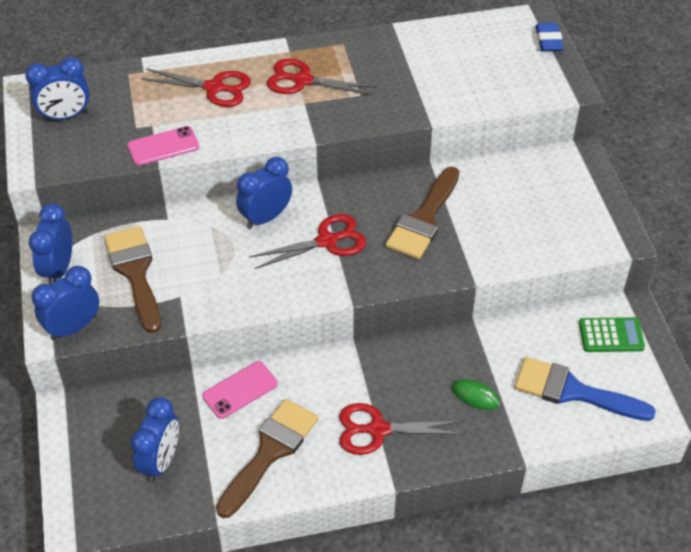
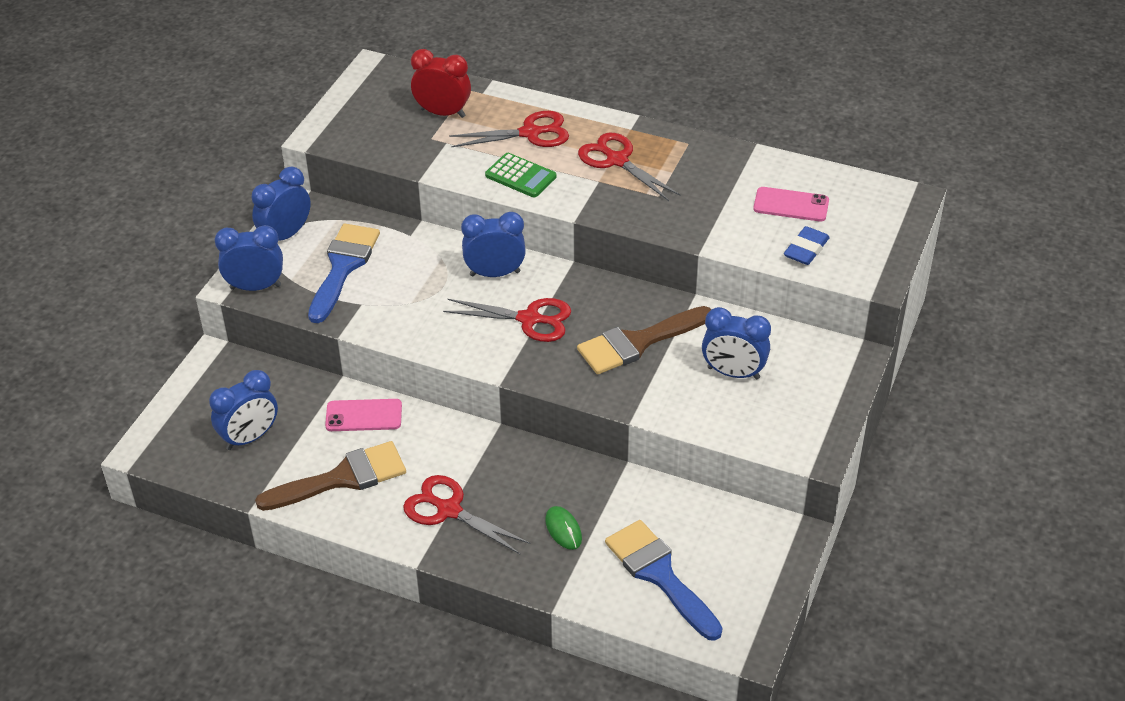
camera: 35 degrees right, 5 degrees down
blue clock [25,57,90,121] -> blue clock moved to [702,307,771,380]
brown brush [104,226,161,333] -> blue brush [308,224,380,323]
pink phone [128,126,199,166] -> pink phone moved to [753,187,829,222]
red scissors [141,68,251,107] -> red scissors turned 60 degrees counterclockwise [449,111,569,147]
blue eraser [535,23,564,52] -> blue eraser moved to [784,226,830,265]
green calculator [579,317,645,352] -> green calculator moved to [485,153,556,197]
none -> red clock [411,49,471,118]

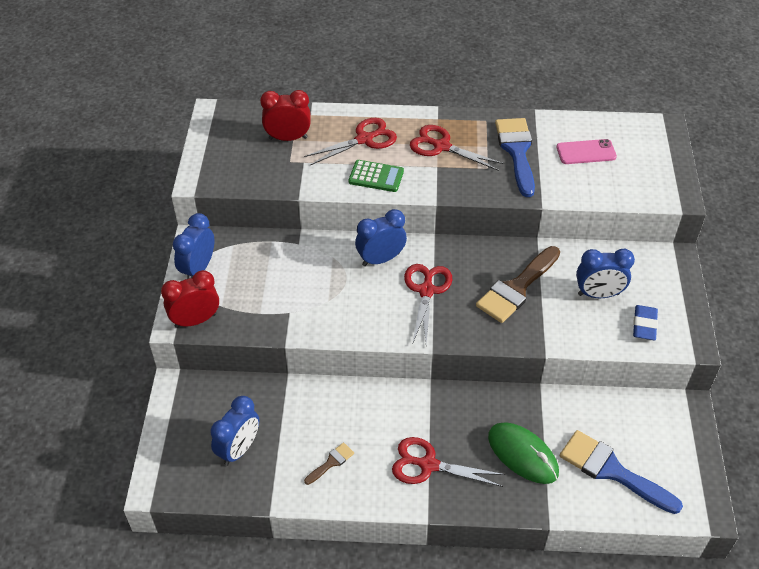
camera: 20 degrees left, 5 degrees up
blue clock [215,225,283,291] -> red clock [161,270,219,328]
brown brush [255,441,406,511] -> brown brush [304,442,354,485], size x0.46
blue brush [308,224,380,323] -> blue brush moved to [495,118,535,197]
pink phone [325,399,402,431] -> none
red scissors [443,298,571,342] -> red scissors turned 75 degrees counterclockwise [404,264,452,345]
green mouse [545,506,582,550] -> green mouse [488,423,559,484], size x1.84
blue eraser [784,226,830,265] -> blue eraser moved to [633,305,658,340]

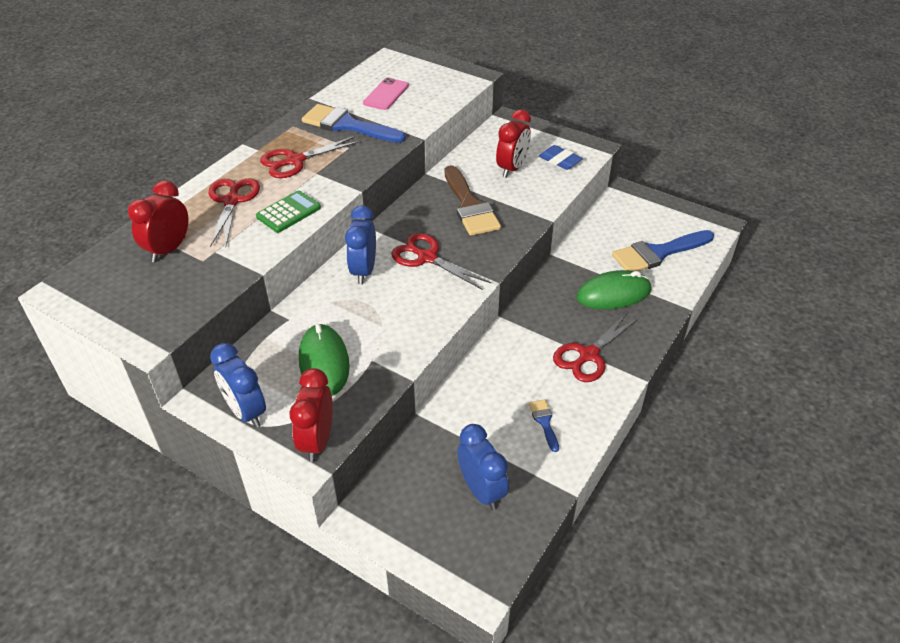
camera: 60 degrees left, 5 degrees down
brown brush [304,442,354,485] -> blue brush [529,400,559,452]
blue clock [576,249,635,298] -> red clock [496,109,531,178]
none -> green mouse [299,324,350,396]

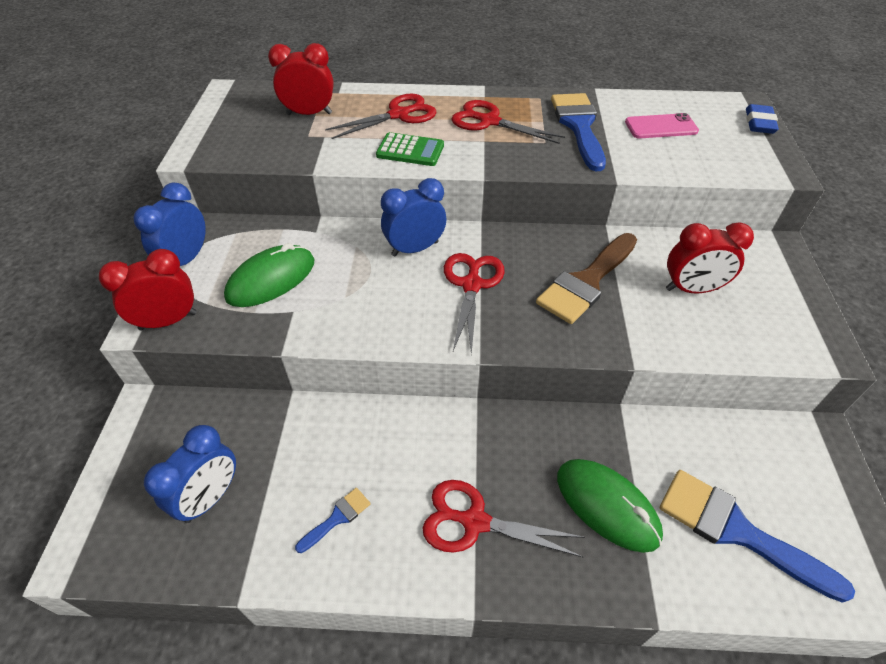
camera: 60 degrees right, 5 degrees up
blue eraser [539,145,583,170] -> blue eraser moved to [746,104,779,134]

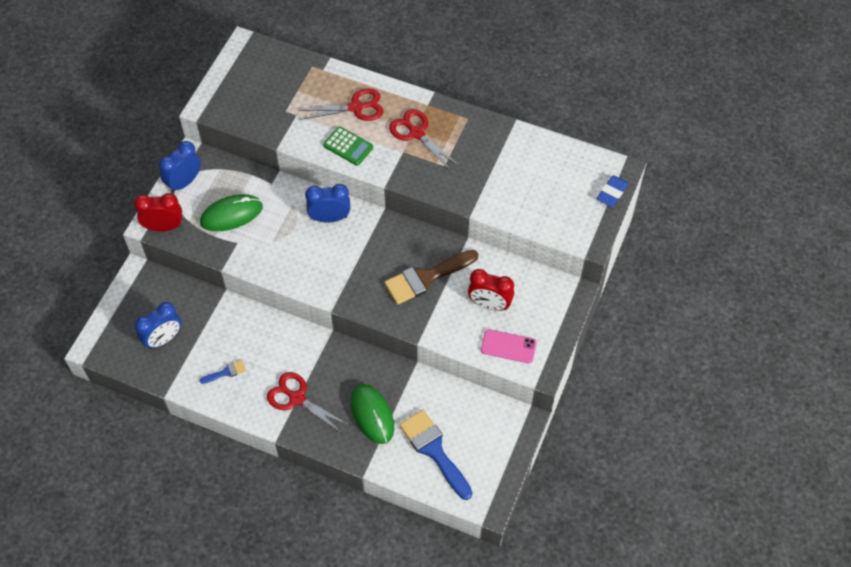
camera: 20 degrees right, 10 degrees up
red clock [268,43,334,115] -> none
red scissors [444,253,505,355] -> none
blue brush [551,93,606,171] -> none
pink phone [625,113,699,138] -> pink phone moved to [481,329,537,363]

